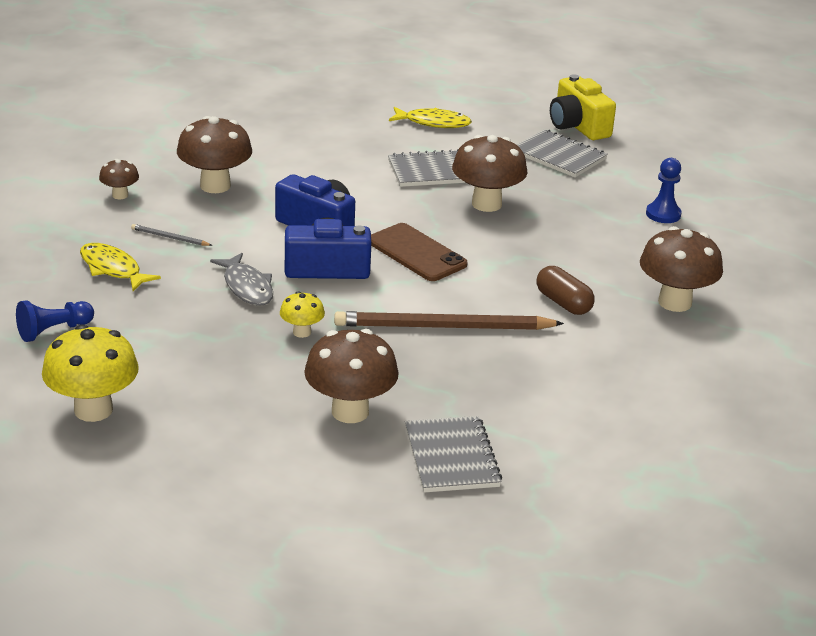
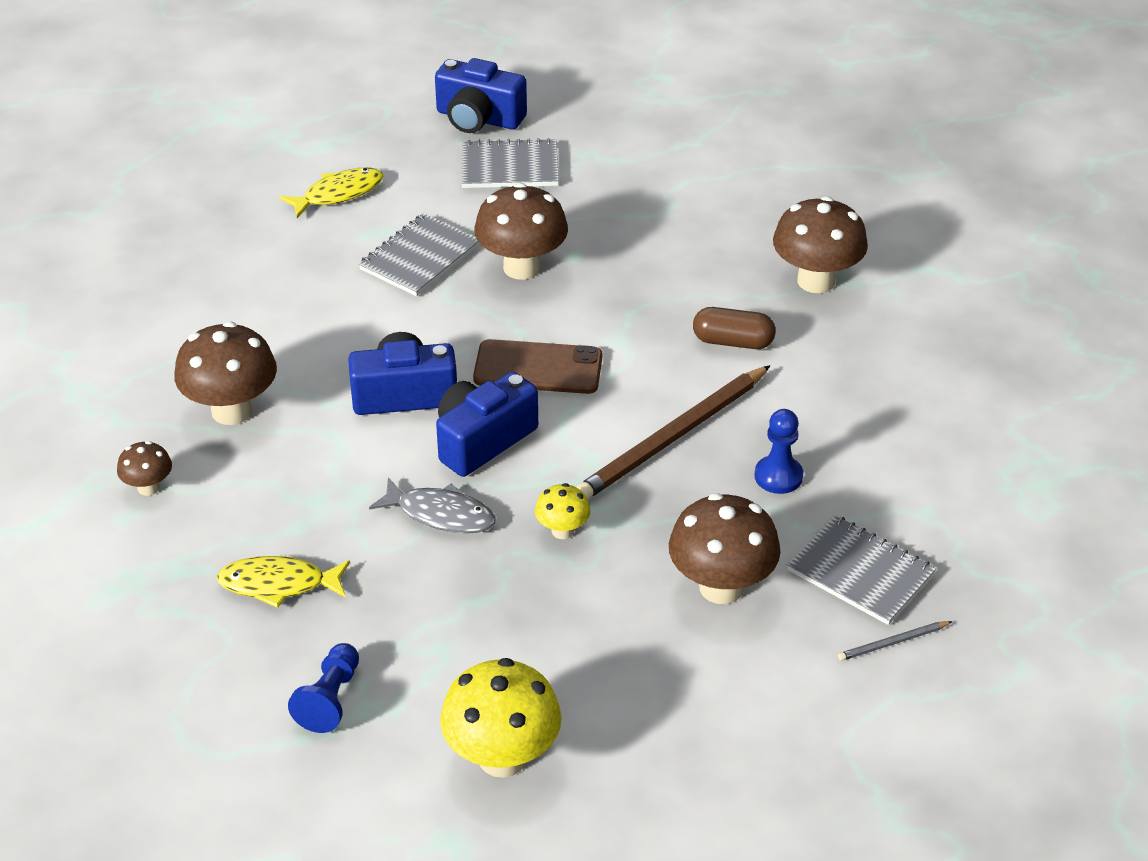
camera: 40 degrees left, 10 degrees up
grey pencil [131,224,212,246] -> grey pencil moved to [838,621,952,661]
yellow camera [550,74,616,140] -> blue camera [435,58,527,133]
blue pawn [646,158,682,223] -> blue pawn moved to [755,409,803,494]

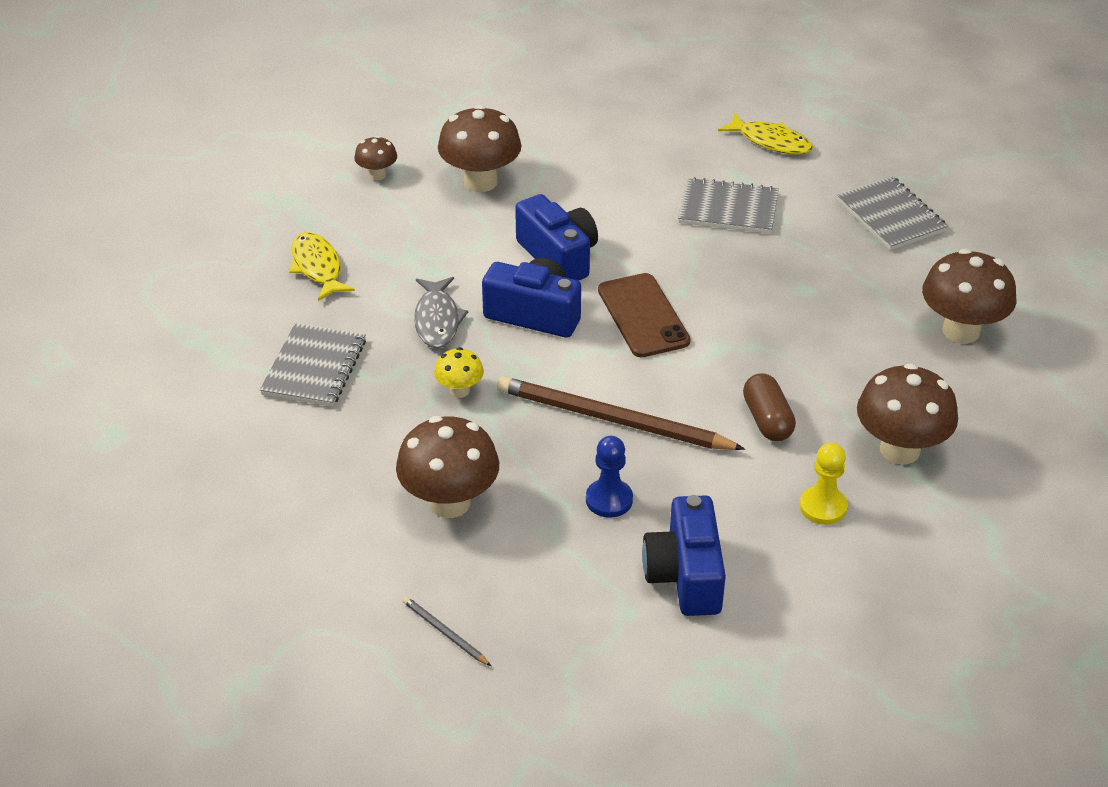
camera: 65 degrees right, 0 degrees up
blue pawn [288,643,359,733] -> none
blue camera [435,58,527,133] -> blue camera moved to [642,495,726,616]
yellow mushroom [440,658,562,778] -> none
brown mushroom [475,183,568,280] -> brown mushroom moved to [922,249,1016,344]
grey notebook [786,515,936,625] -> grey notebook moved to [260,323,366,407]
none -> yellow pawn [800,443,848,525]

